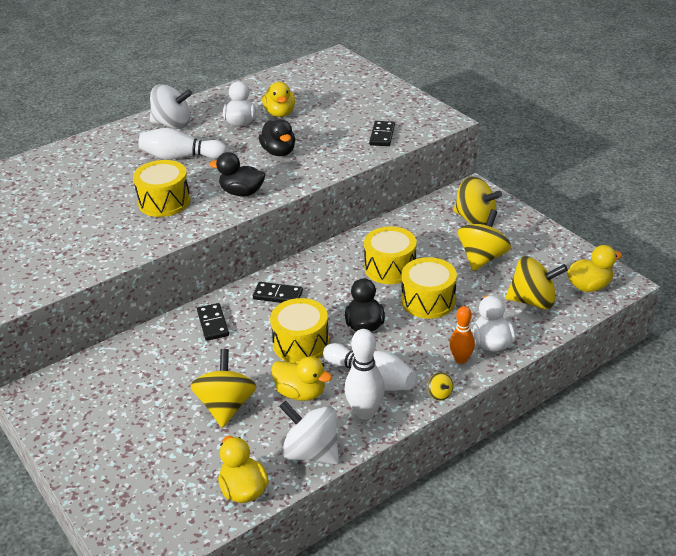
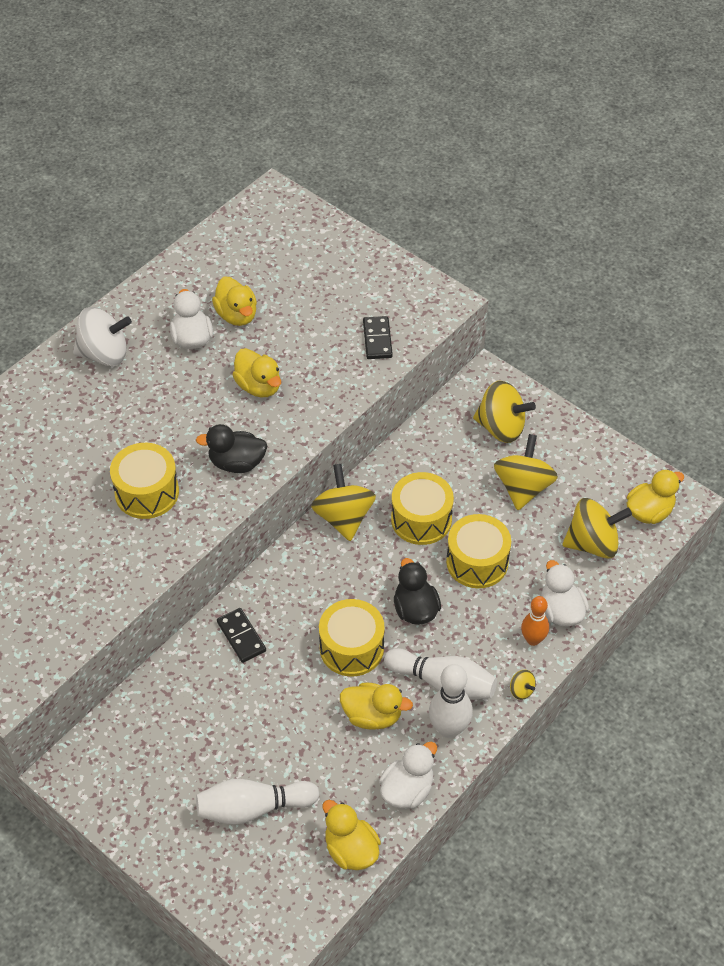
camera: 15 degrees left, 15 degrees up
white bowling pin [139,128,227,160] -> white bowling pin moved to [196,779,320,825]
yellow spinning top [190,349,256,428] -> yellow spinning top moved to [311,464,376,541]
black domino [253,282,303,303] -> none
black duck [259,119,295,156] -> yellow duck [232,348,281,397]
white spinning top [279,400,339,464] -> white duck [379,742,437,809]

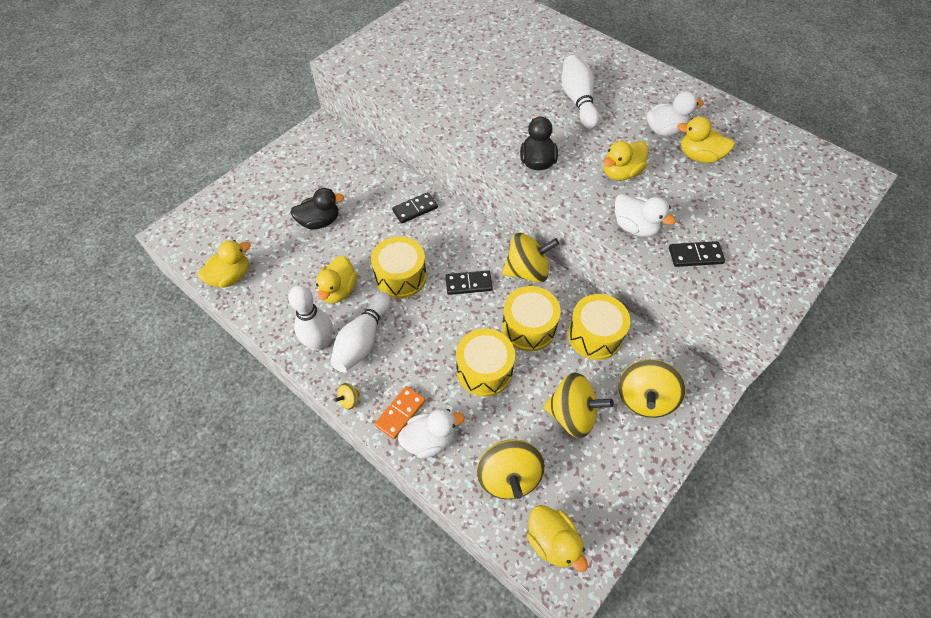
camera: 90 degrees right, 5 degrees up
white spinning top [73,307,132,366] -> none
yellow drum [110,443,179,519] -> yellow drum moved to [568,294,630,360]
white bowling pin [196,779,320,825] -> white bowling pin moved to [561,55,600,129]
yellow duck [212,277,257,326] -> yellow duck turned 45 degrees clockwise [677,116,735,163]
white duck [379,742,437,809] -> white duck moved to [615,194,676,237]
black duck [394,558,441,625] -> black duck moved to [290,188,344,230]
orange bowling pin [521,596,549,646] -> orange domino [375,386,426,439]
none -> black domino [445,270,493,295]

